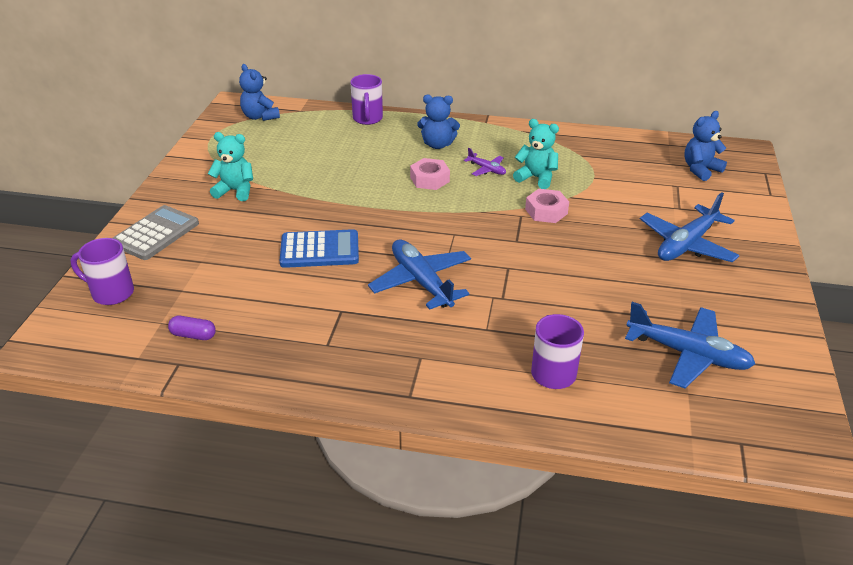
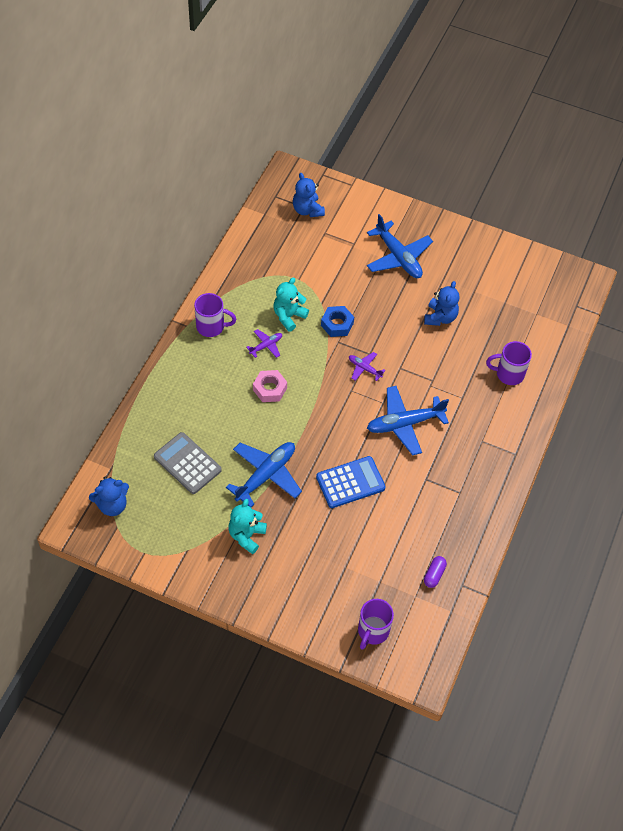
camera: 80 degrees left, 20 degrees up
grey calculator [113,205,199,260] -> grey calculator moved to [154,432,222,494]
blue calculator [279,229,359,268] -> blue calculator turned 60 degrees clockwise [316,456,386,508]
purple mug [350,74,383,125] -> purple mug moved to [194,293,236,337]
blue teddy bear [417,95,460,149] -> blue teddy bear moved to [424,281,460,326]
pink nut [525,189,569,223] -> blue nut [321,306,354,337]
blue plane [625,302,755,388] -> blue plane moved to [226,442,302,507]
none -> purple plane [349,352,385,381]

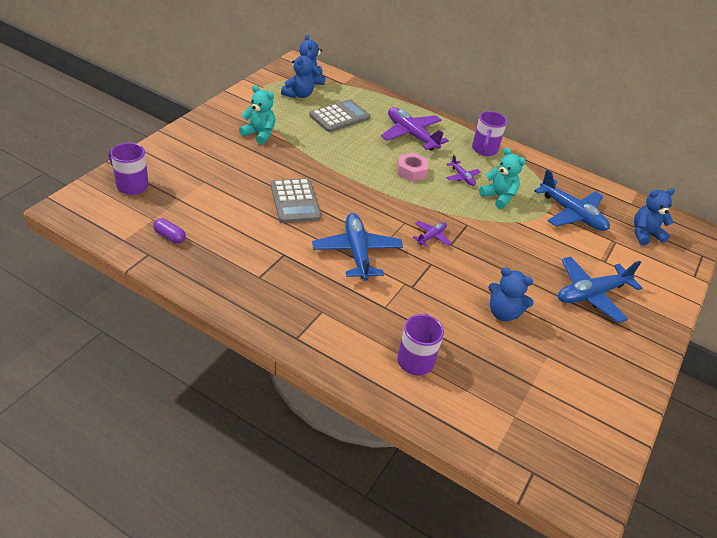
camera: 95 degrees right, 15 degrees down
blue plane [226,442,302,507] -> blue plane moved to [534,169,610,231]
blue calculator [316,456,386,508] -> grey calculator [271,178,321,223]
blue nut [321,306,354,337] -> none
none -> blue teddy bear [281,51,314,98]
none -> purple plane [381,107,449,150]

